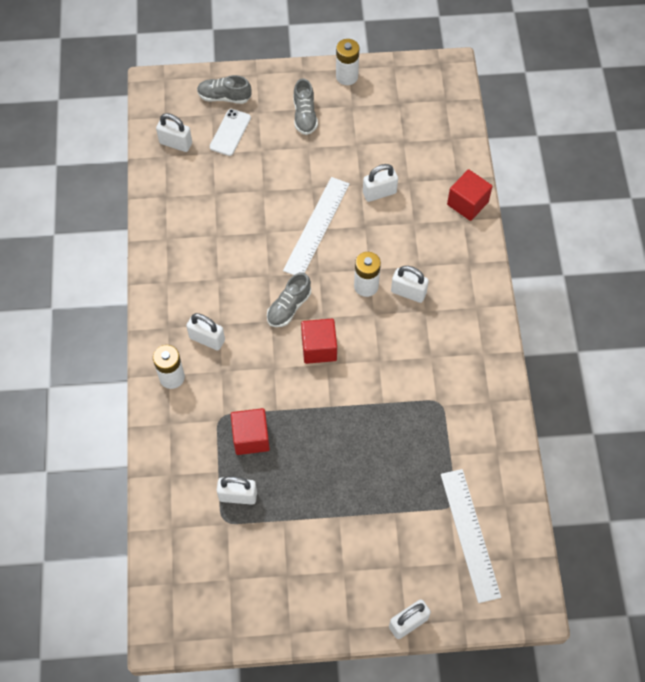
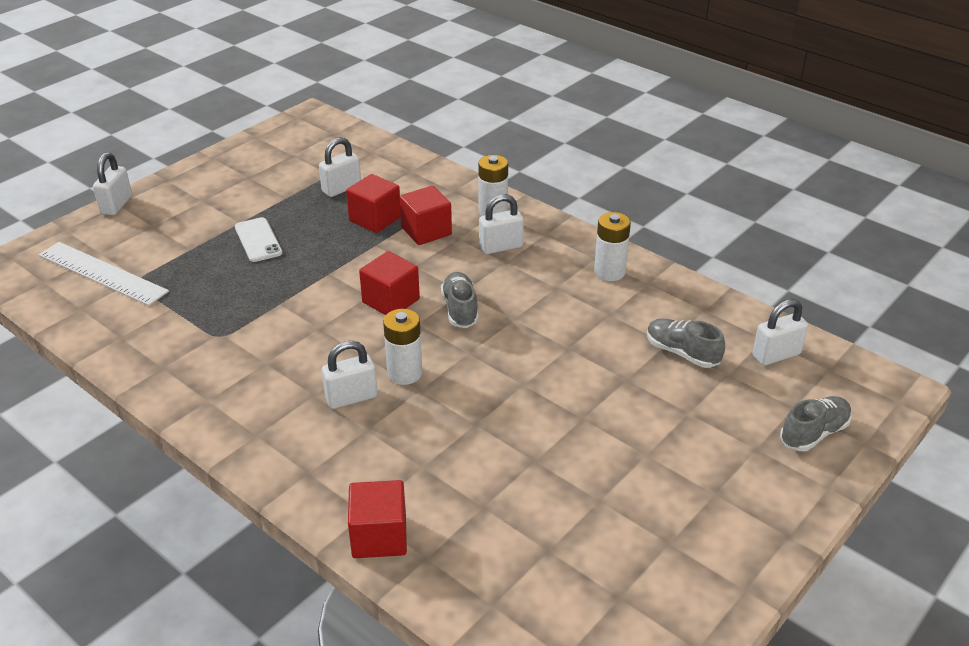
camera: 135 degrees right, 25 degrees down
white phone [210,109,251,156] -> white phone moved to [235,217,282,262]
white ruler [283,177,350,275] -> none
grey shoe [293,78,318,135] -> grey shoe moved to [647,318,725,368]
white battery [336,39,359,85] -> white battery moved to [594,212,631,281]
white padlock [363,164,398,202] -> none
none -> red cube [399,186,452,245]

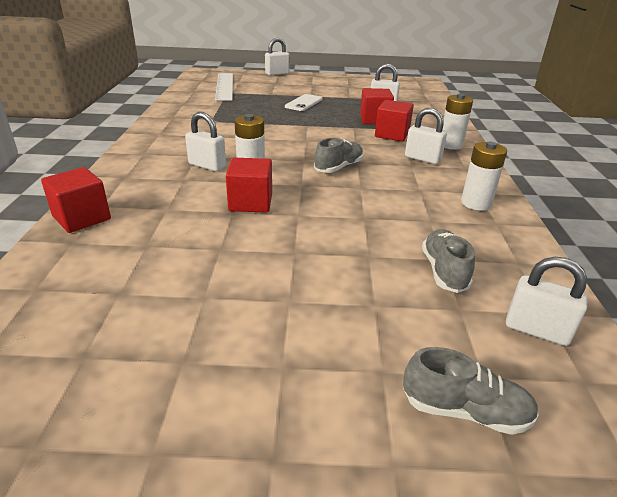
camera: 50 degrees right, 5 degrees down
red cube [359,251,420,315] -> red cube moved to [226,158,272,213]

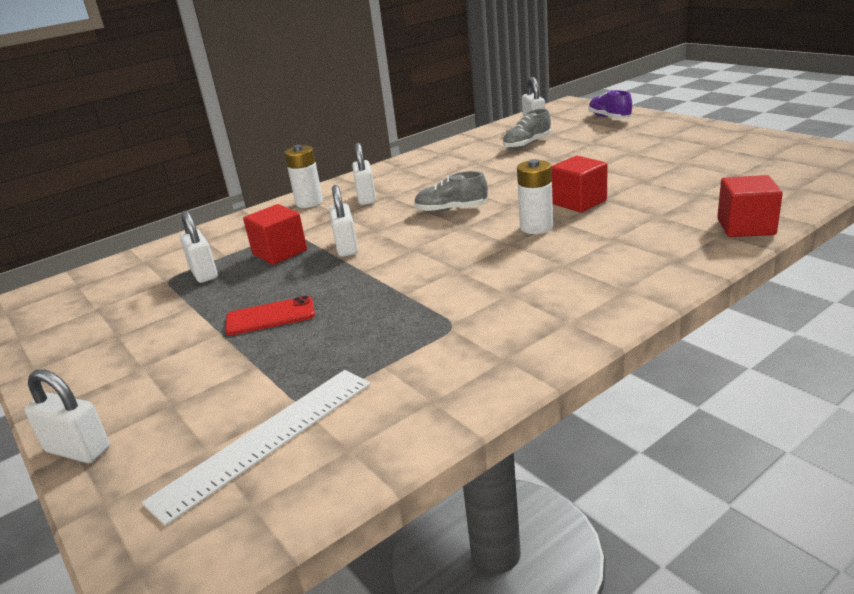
camera: 125 degrees left, 5 degrees down
white padlock [185,112,226,171] -> white padlock moved to [329,185,358,257]
white phone [285,94,323,111] -> red phone [225,296,315,335]
red cube [375,100,414,141] -> none
grey shoe [403,347,539,435] -> purple shoe [588,90,632,119]
white battery [461,141,507,211] -> none

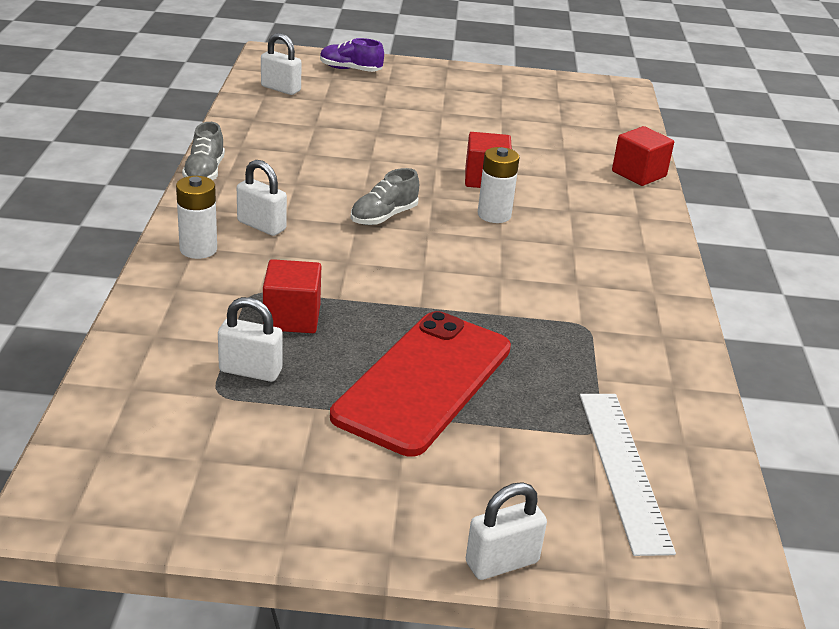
camera: 55 degrees left, 5 degrees up
red phone [225,296,315,335] -> red phone [330,311,511,457], size x2.16
white padlock [329,185,358,257] -> none
grey shoe [503,109,551,149] -> grey shoe moved to [182,122,225,180]

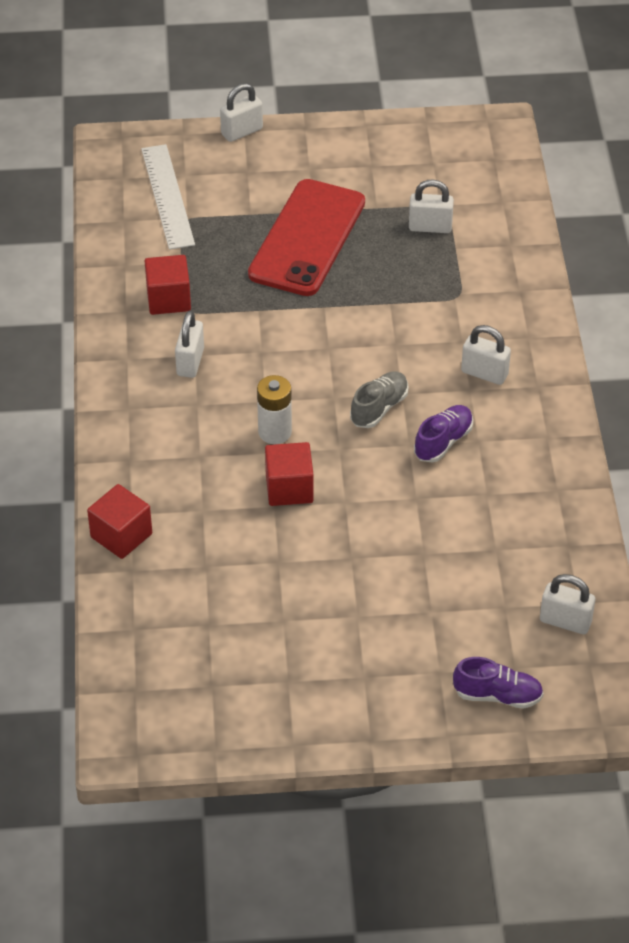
camera: 175 degrees right, 15 degrees up
white battery [176,176,217,259] -> none
grey shoe [182,122,225,180] -> none
red cube [263,259,321,333] -> red cube moved to [145,255,191,315]
none -> white padlock [175,310,204,378]
none -> purple shoe [414,405,473,462]

